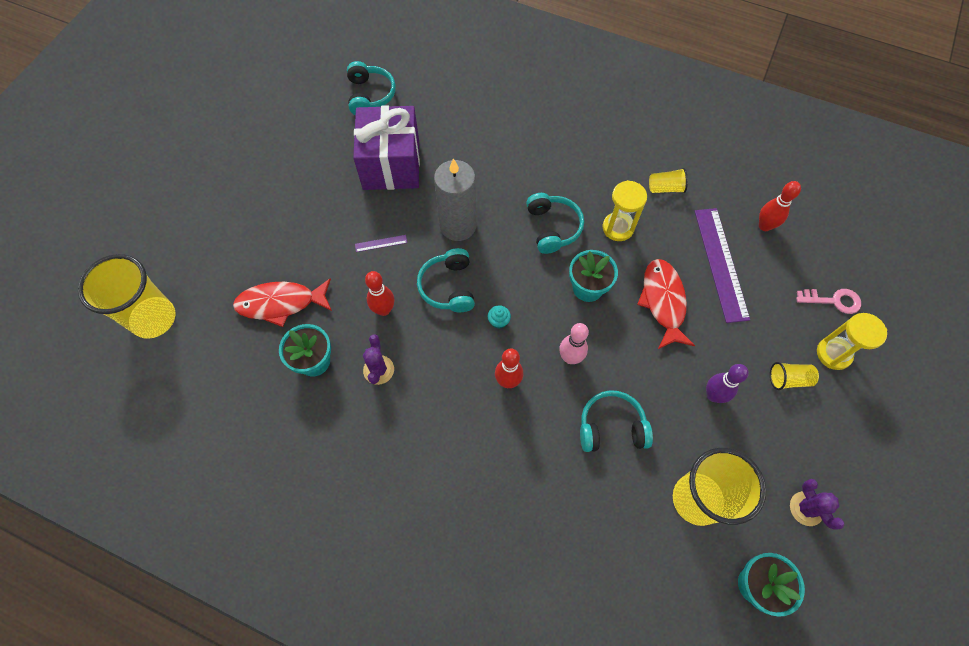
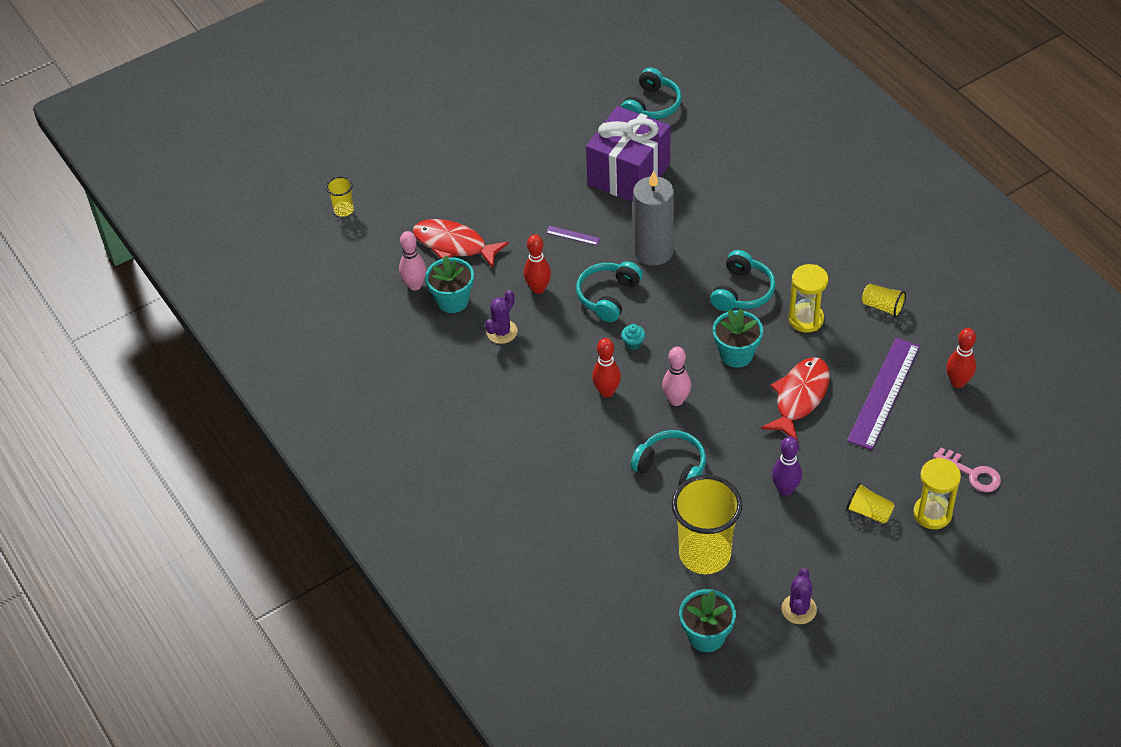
camera: 35 degrees right, 15 degrees down
yellow cup [78,254,175,339] -> yellow cup [326,176,354,217], size x0.45
none -> pink bowling pin [399,231,426,291]

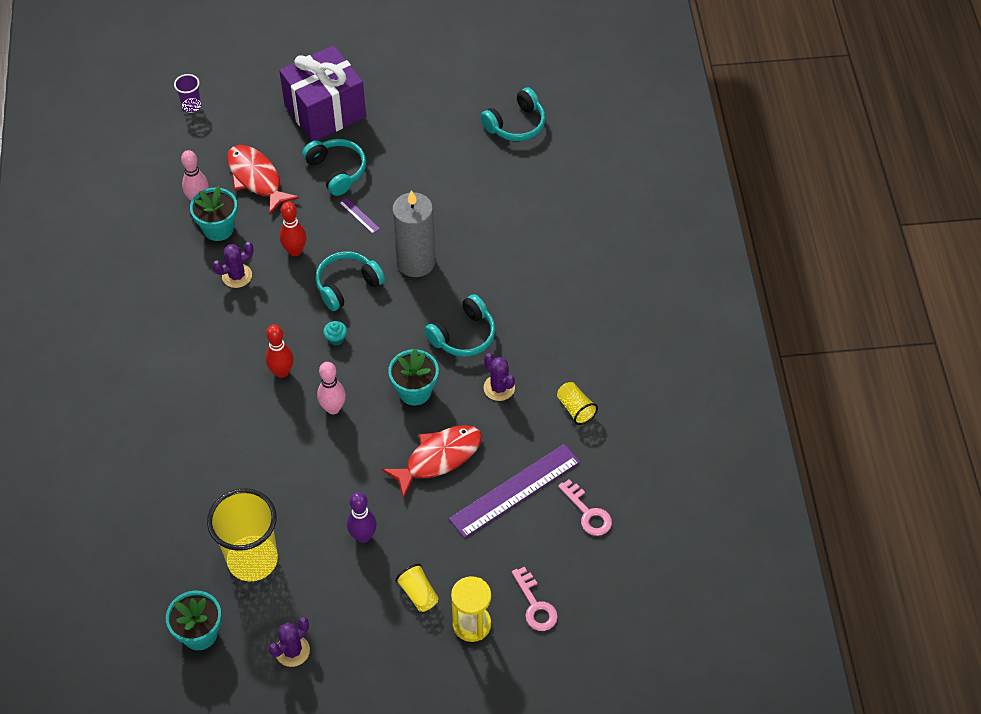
camera: 25 degrees right, 5 degrees up
yellow cup [326,176,354,217] -> purple cup [174,74,201,112]
purple gift [586,106,670,202] -> purple gift moved to [279,45,366,142]
turquoise headphones [631,430,706,486] -> turquoise headphones moved to [302,139,366,196]
yellow hourglass [789,264,828,333] -> purple cactus [484,353,515,401]
red bowling pin [946,328,976,388] -> pink key [558,479,612,536]

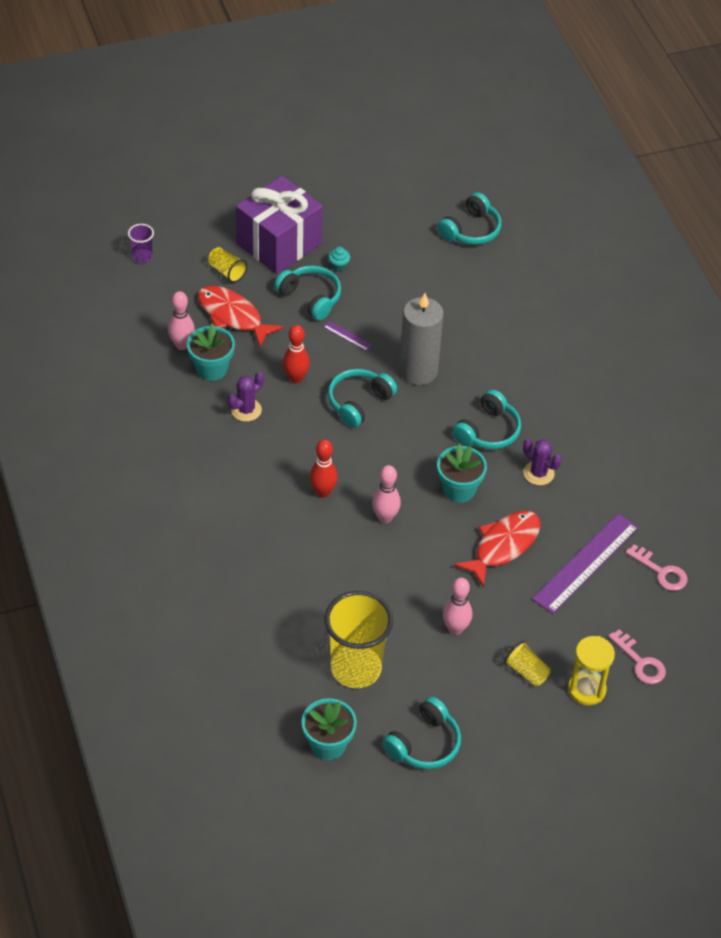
camera: 15 degrees left, 5 degrees down
purple cactus [268,617,310,667] -> turquoise headphones [382,697,461,769]
turquoise cupcake [323,321,347,345] -> turquoise cupcake moved to [328,247,350,271]
purple bowling pin [347,492,377,543] -> pink bowling pin [443,578,472,635]
yellow cup [557,382,598,425] -> yellow cup moved to [208,247,247,283]

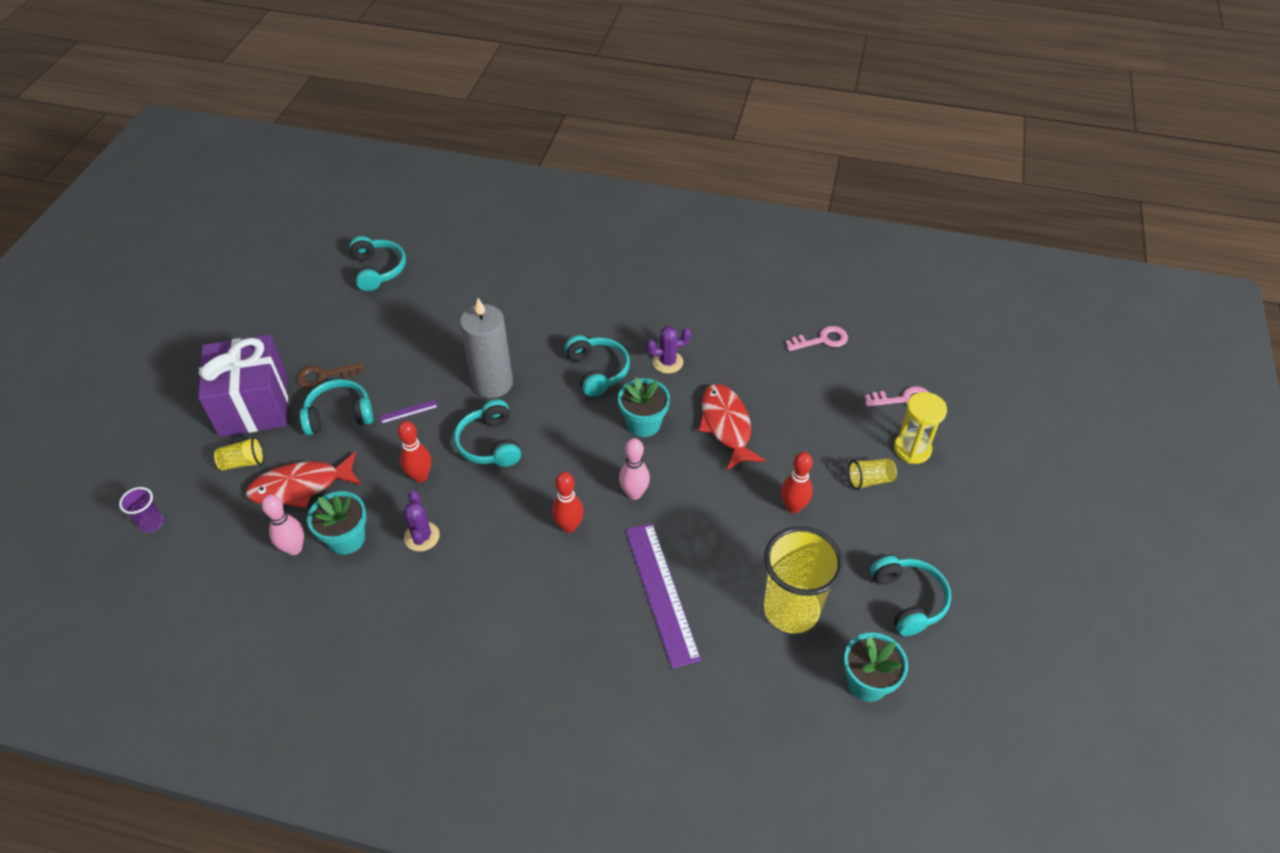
camera: 55 degrees left, 0 degrees up
turquoise cupcake [328,247,350,271] -> brown key [296,362,364,388]
pink bowling pin [443,578,472,635] -> red bowling pin [781,452,813,513]
purple ruler [532,514,639,614] -> purple ruler moved to [625,523,701,669]

